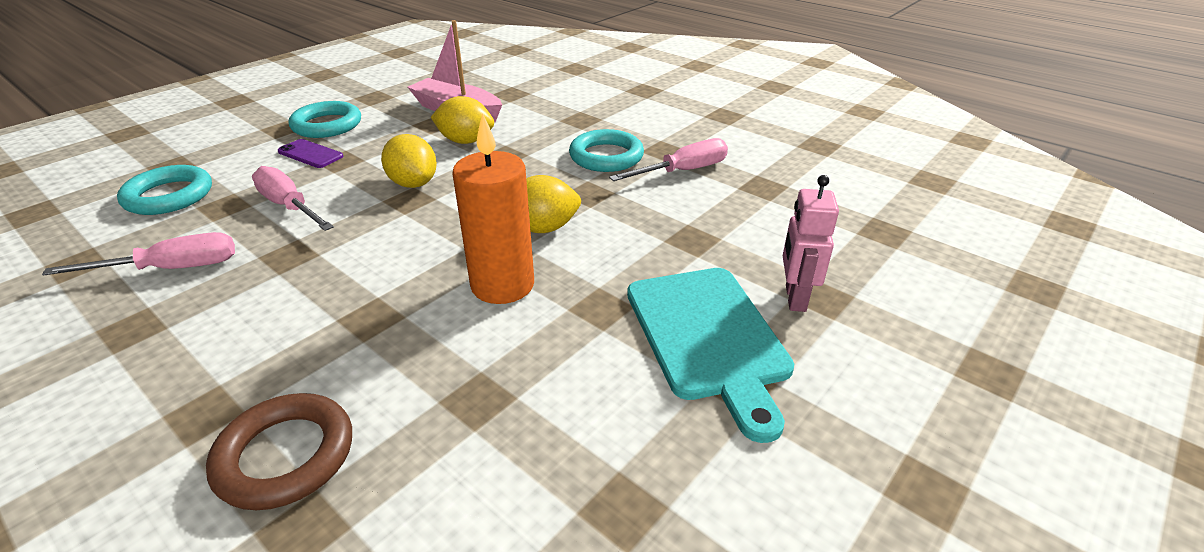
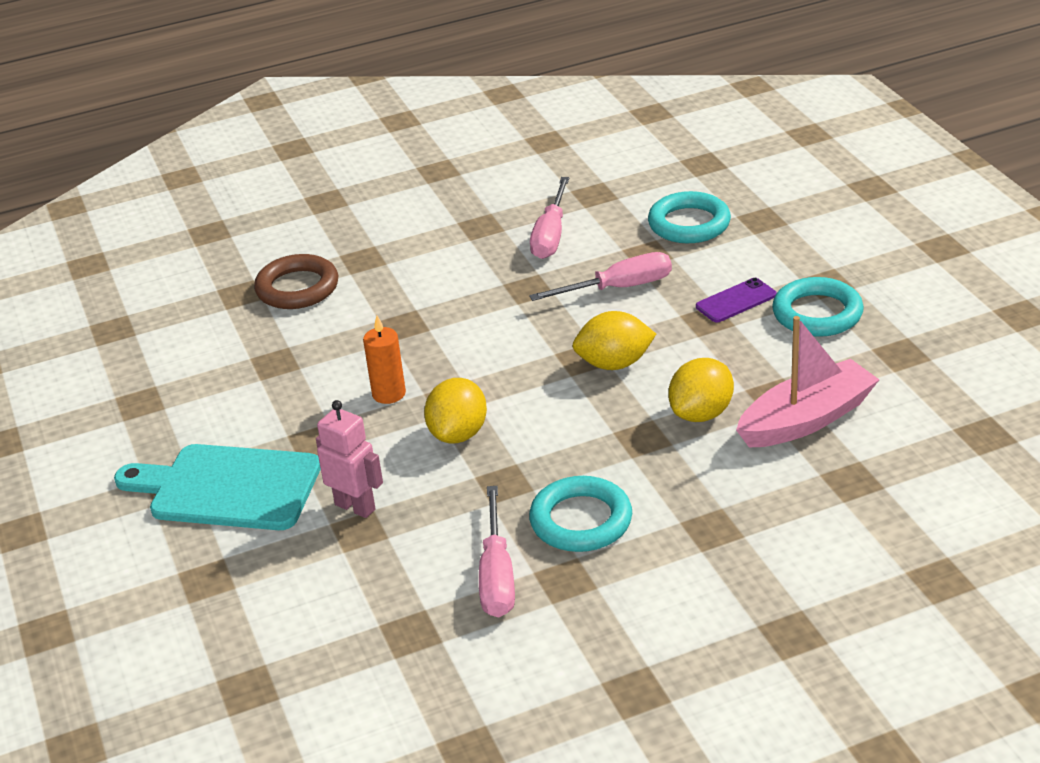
camera: 120 degrees right, 0 degrees up
orange candle [452,113,534,304] -> orange candle [363,316,406,404], size x0.58
pink robot [783,175,839,312] -> pink robot moved to [316,400,383,518]

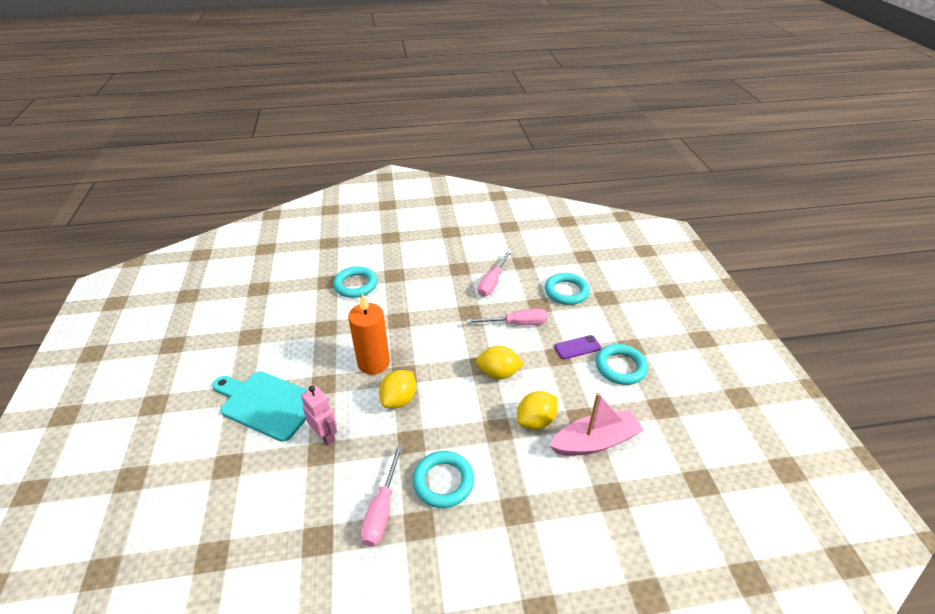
camera: 10 degrees right, 5 degrees up
brown ring [254,254,338,309] -> turquoise ring [333,266,378,298]
orange candle [363,316,406,404] -> orange candle [348,294,390,375], size x1.73

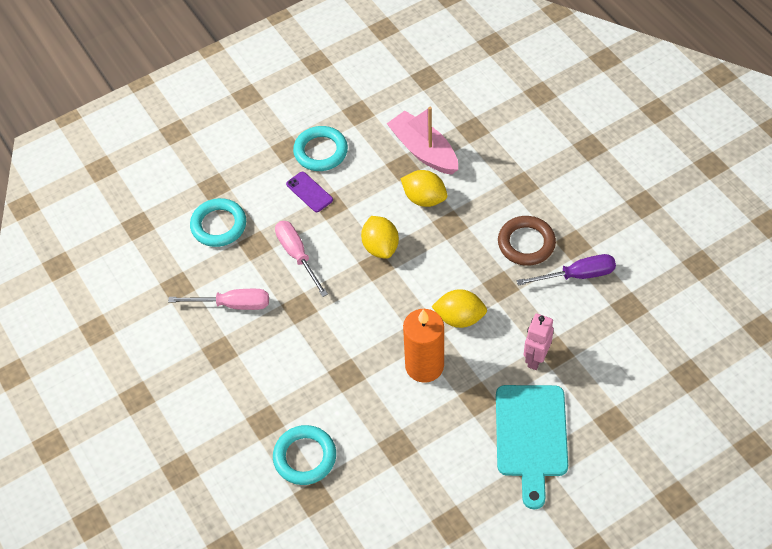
camera: 110 degrees left, 15 degrees up
pink screwdriver [360,446,403,546] -> purple screwdriver [517,254,616,286]
turquoise ring [413,451,474,508] -> brown ring [498,216,556,266]

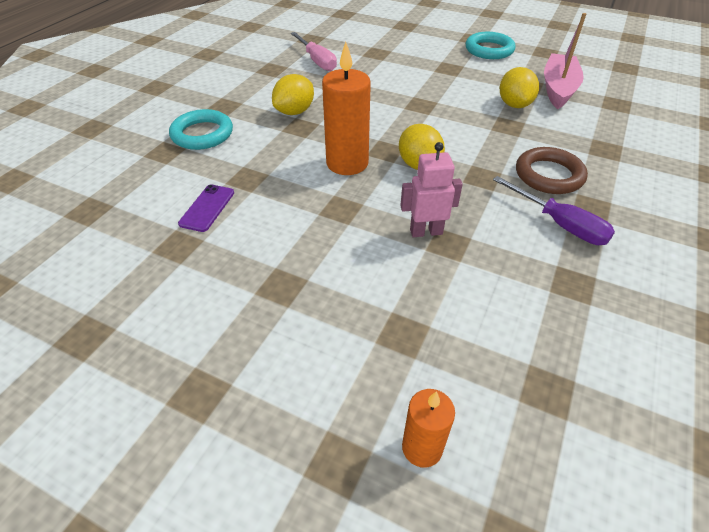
camera: 55 degrees right, 10 degrees down
turquoise ring [190,198,246,247] -> none
pink screwdriver [275,221,328,297] -> none
purple phone [286,172,333,212] -> purple phone moved to [178,184,234,232]
yellow lemon [361,216,399,259] -> yellow lemon moved to [272,74,314,115]
turquoise cutting board [496,385,568,510] -> none
none -> orange candle [402,389,455,468]

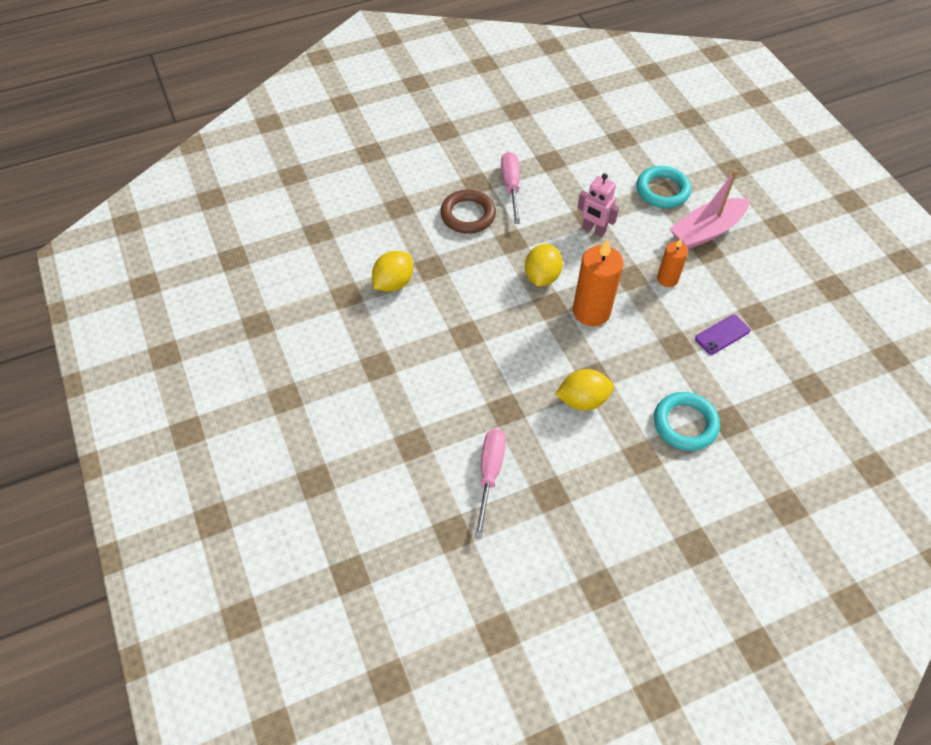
camera: 140 degrees left, 10 degrees up
orange candle [402,389,455,468] -> orange candle moved to [657,238,688,287]
turquoise ring [465,32,516,59] -> turquoise ring moved to [636,166,691,208]
purple screwdriver [493,176,615,245] -> pink screwdriver [501,152,520,224]
pink boat [544,13,586,109] -> pink boat moved to [670,170,750,249]

